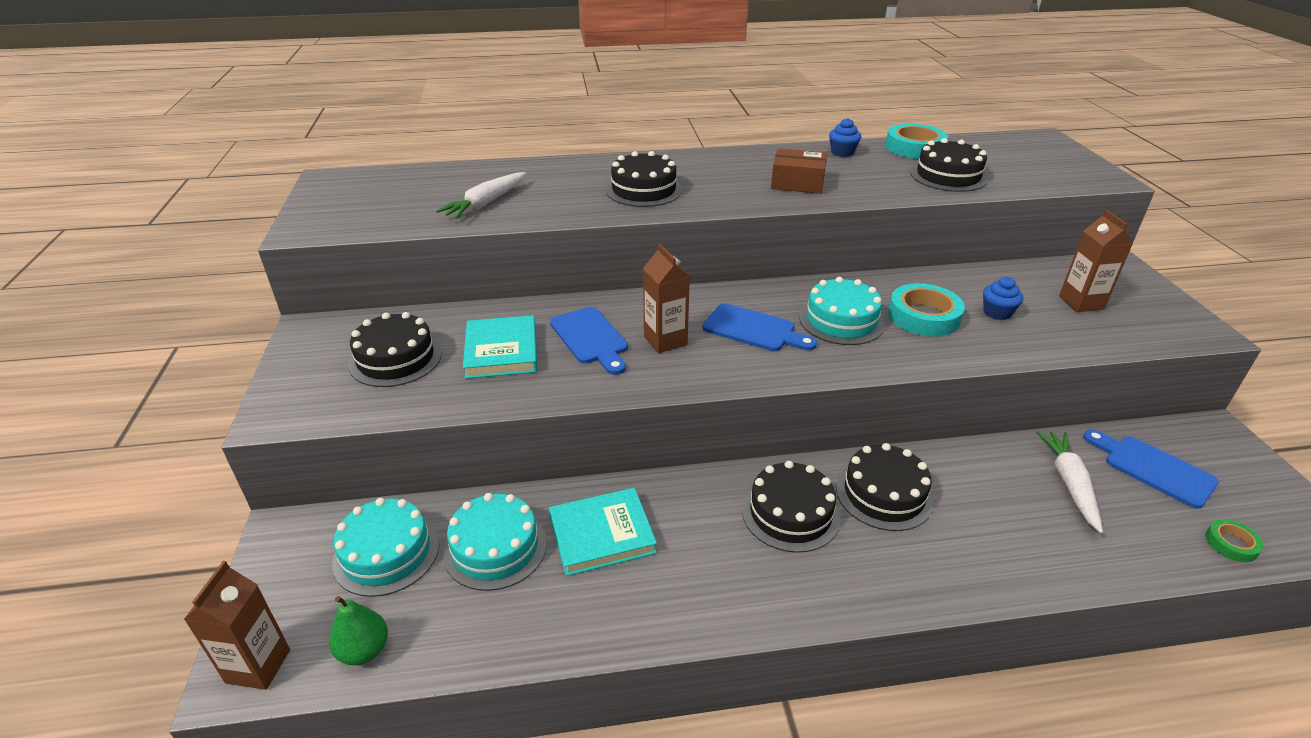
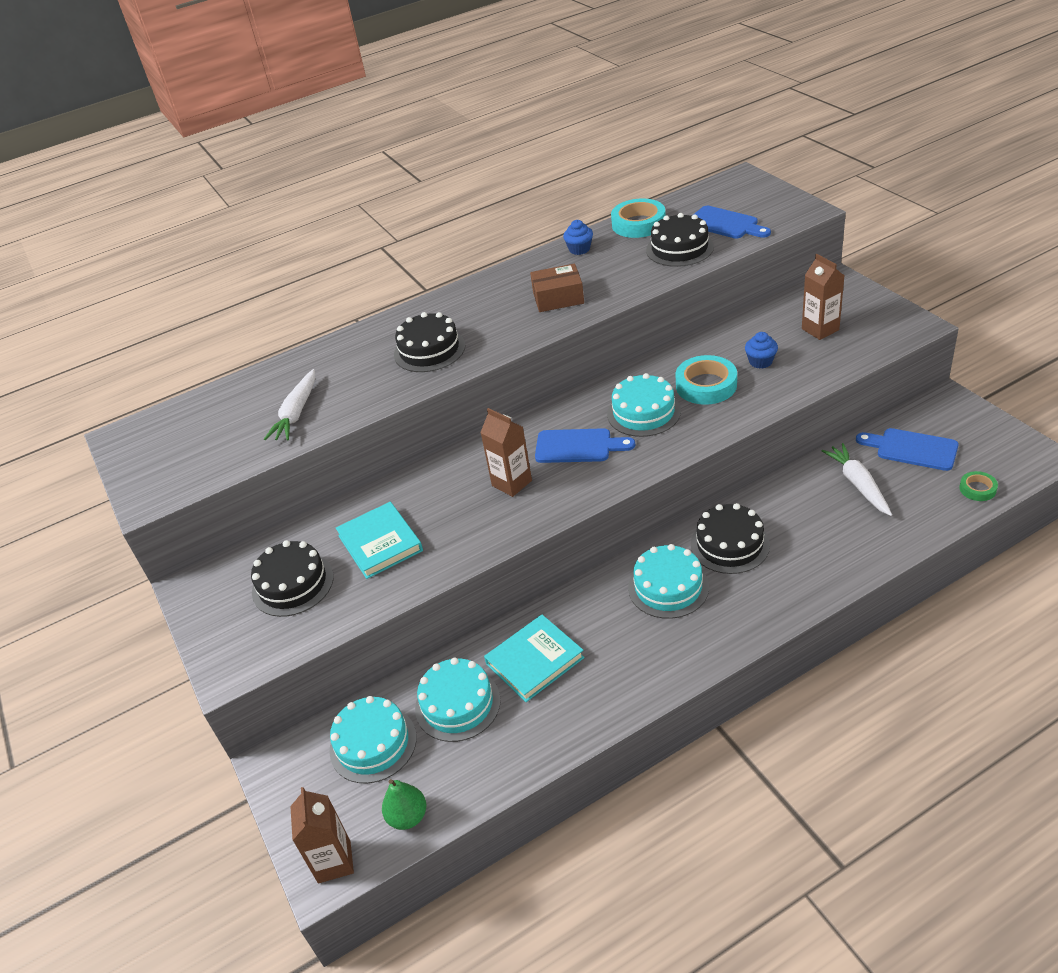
camera: 15 degrees left, 5 degrees up
blue cutting board [550,307,628,375] -> blue cutting board moved to [693,206,771,238]
black cake [742,461,841,553] -> turquoise cake [628,544,709,619]

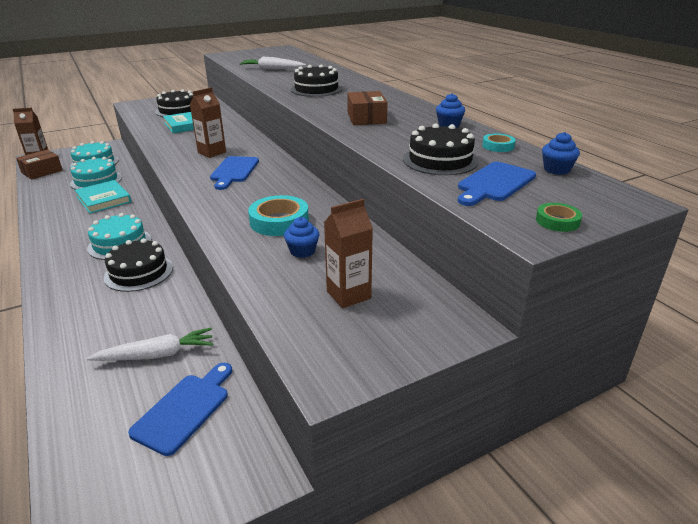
camera: 85 degrees right, 10 degrees down
green pear [382,779,426,830] -> brown box [16,150,63,180]
turquoise cake [607,373,681,437] -> none
turquoise tape [611,198,666,238] -> turquoise tape [482,134,516,152], size x0.53
green tape [960,471,998,501] -> green tape moved to [536,203,582,232]
none -> blue cupcake [542,132,580,175]

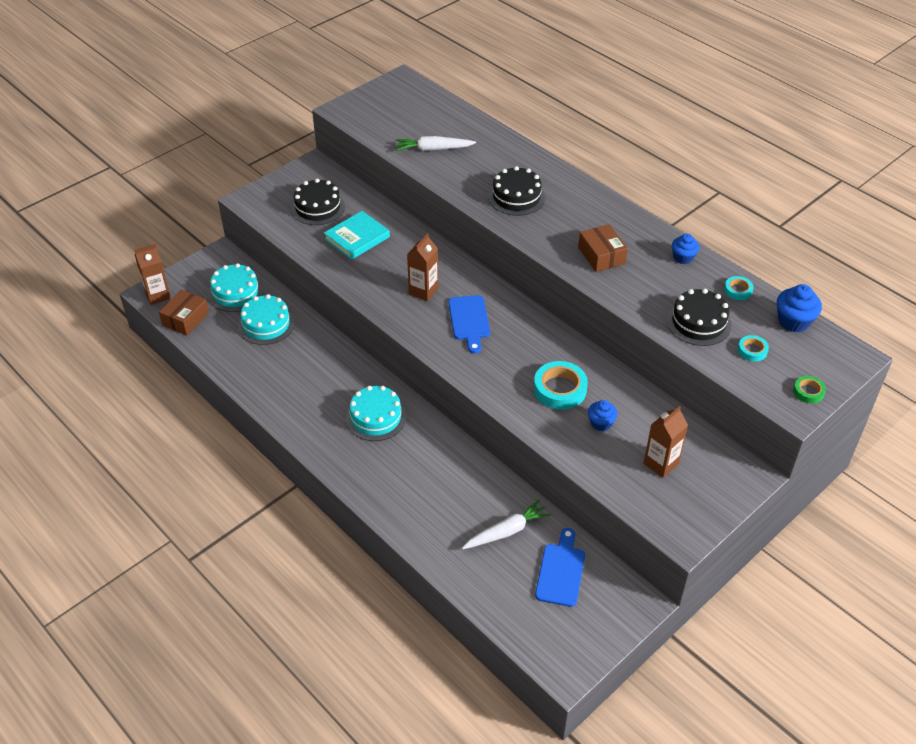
camera: 15 degrees left, 15 degrees up
turquoise book [75,180,131,214] -> none
black cake [104,238,173,292] -> none
blue cutting board [458,162,536,206] -> turquoise tape [738,335,769,361]
blue cupcake [542,132,580,175] -> blue cupcake [777,284,822,333], size x1.51

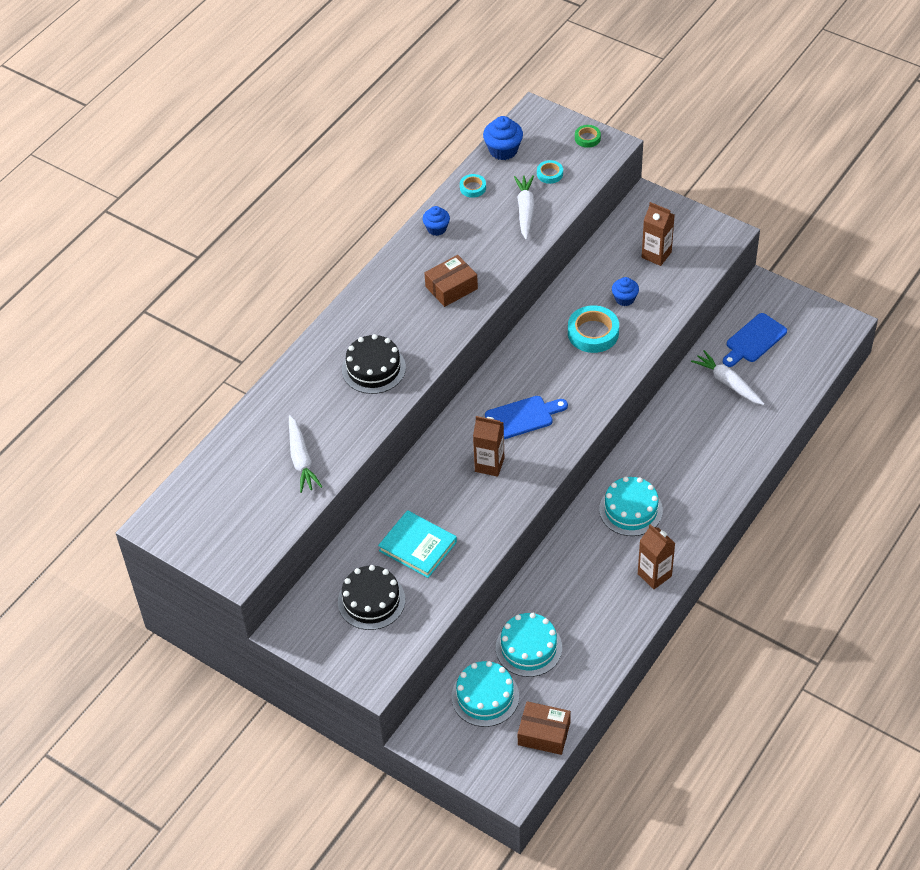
camera: 100 degrees left, 5 degrees up
brown carton [134,244,171,305] -> brown carton moved to [638,524,675,589]
blue cutting board [535,528,585,607] -> blue cutting board turned 45 degrees counterclockwise [723,313,787,367]
black cake [667,289,732,346] -> white carrot [514,175,534,240]

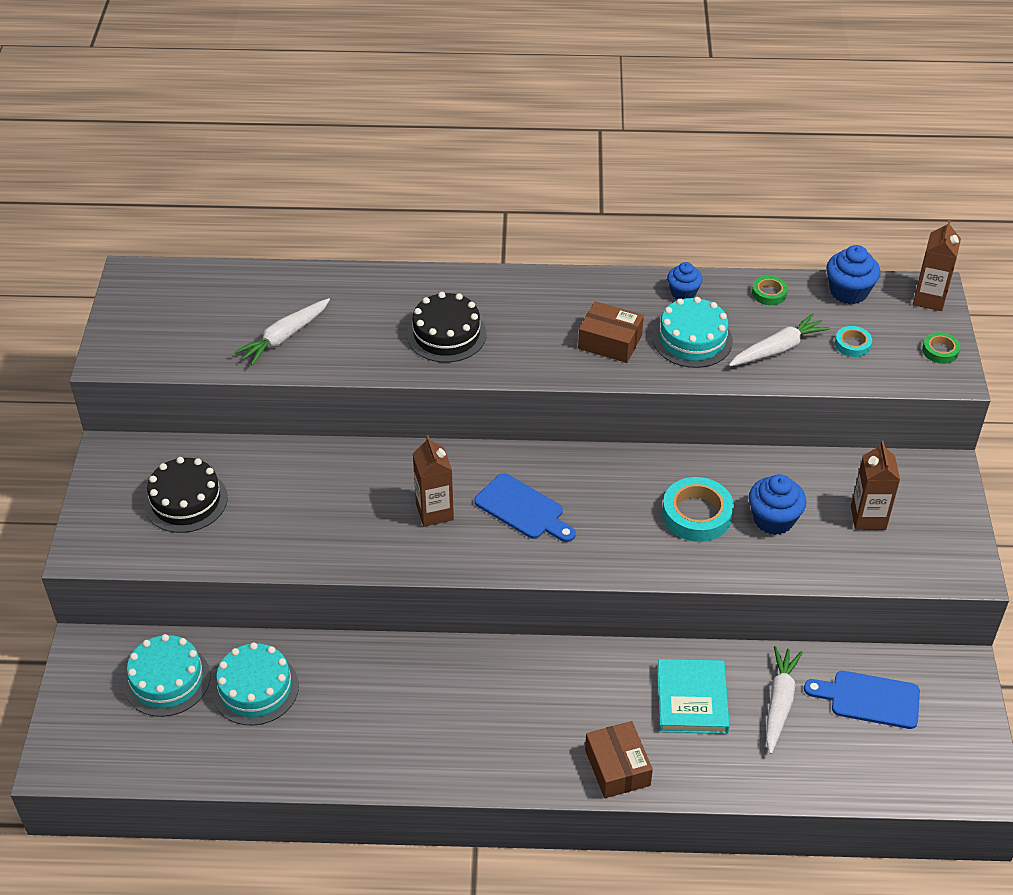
camera: 55 degrees right, 5 degrees down
turquoise book [378,510,457,578] -> turquoise book moved to [657,659,730,734]
turquoise tape [460,174,486,198] -> green tape [752,276,788,305]
brown box [518,701,571,755] -> brown box moved to [585,721,653,798]
turquoise cake [599,477,663,536] -> turquoise cake moved to [653,297,733,368]
blue cupcake [612,277,639,306] -> blue cupcake [749,474,806,535], size x1.51
brown carton [638,524,675,589] -> brown carton moved to [913,219,961,311]

